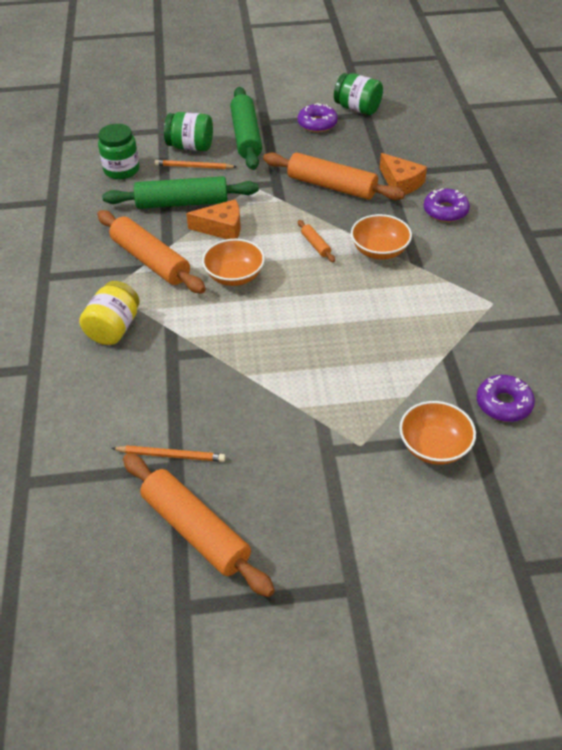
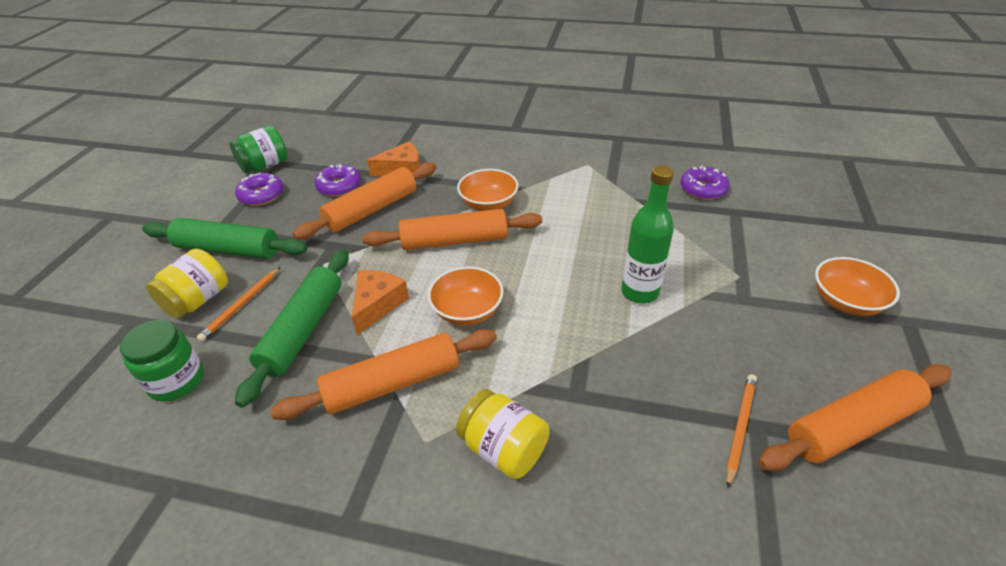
camera: 70 degrees left, 5 degrees down
green jar [164,112,213,151] -> yellow jar [146,249,228,318]
orange rolling pin [298,220,335,262] -> orange rolling pin [362,209,542,250], size x2.30
orange bowl [399,401,476,465] -> orange bowl moved to [815,257,900,316]
purple donut [424,188,470,222] -> purple donut moved to [315,163,361,197]
none -> green bottle [621,165,674,303]

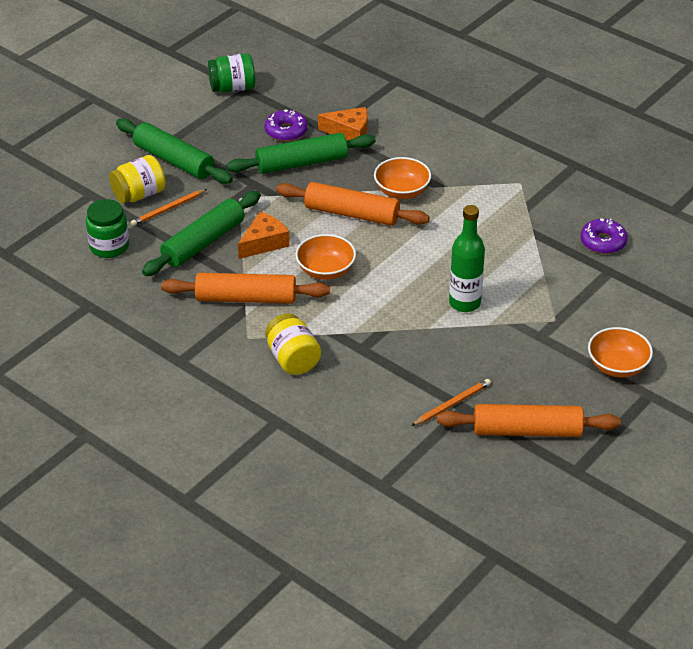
camera: 25 degrees right, 0 degrees up
purple donut [235,173,283,206] -> none
orange rolling pin [293,162,437,240] -> green rolling pin [226,133,376,174]

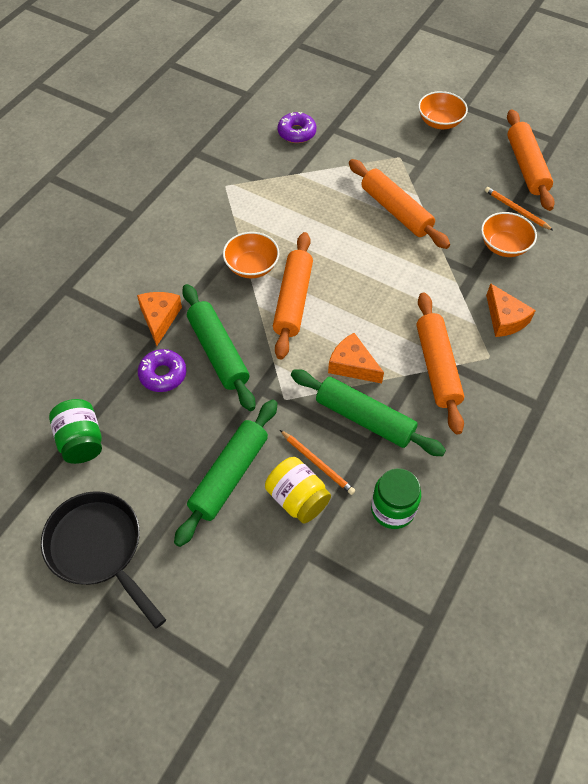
camera: 100 degrees left, 15 degrees up
yellow jar [265,313,321,375] -> orange cheese [486,283,536,337]
orange bowl [296,234,356,280] -> orange bowl moved to [481,212,537,257]
green bottle [449,205,485,312] -> orange rolling pin [349,159,450,249]
none -> black pan [41,491,166,629]

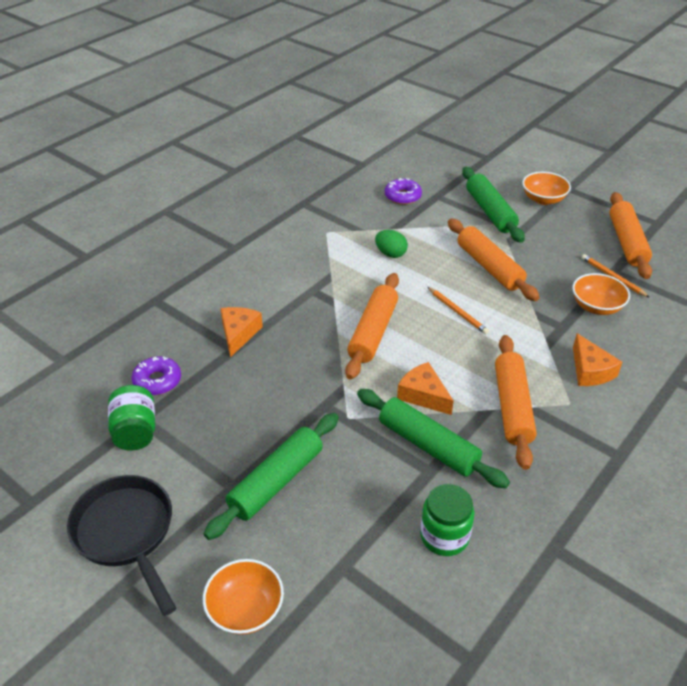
camera: 10 degrees right, 15 degrees down
purple donut [138,349,186,392] -> purple donut moved to [132,356,181,395]
green rolling pin [182,284,255,411] -> green rolling pin moved to [462,167,525,243]
orange bowl [223,232,279,278] -> orange bowl moved to [203,559,284,635]
yellow jar [265,457,331,524] -> none
orange pencil [280,430,356,495] -> orange pencil moved to [428,287,489,334]
none -> green egg [375,230,408,258]

